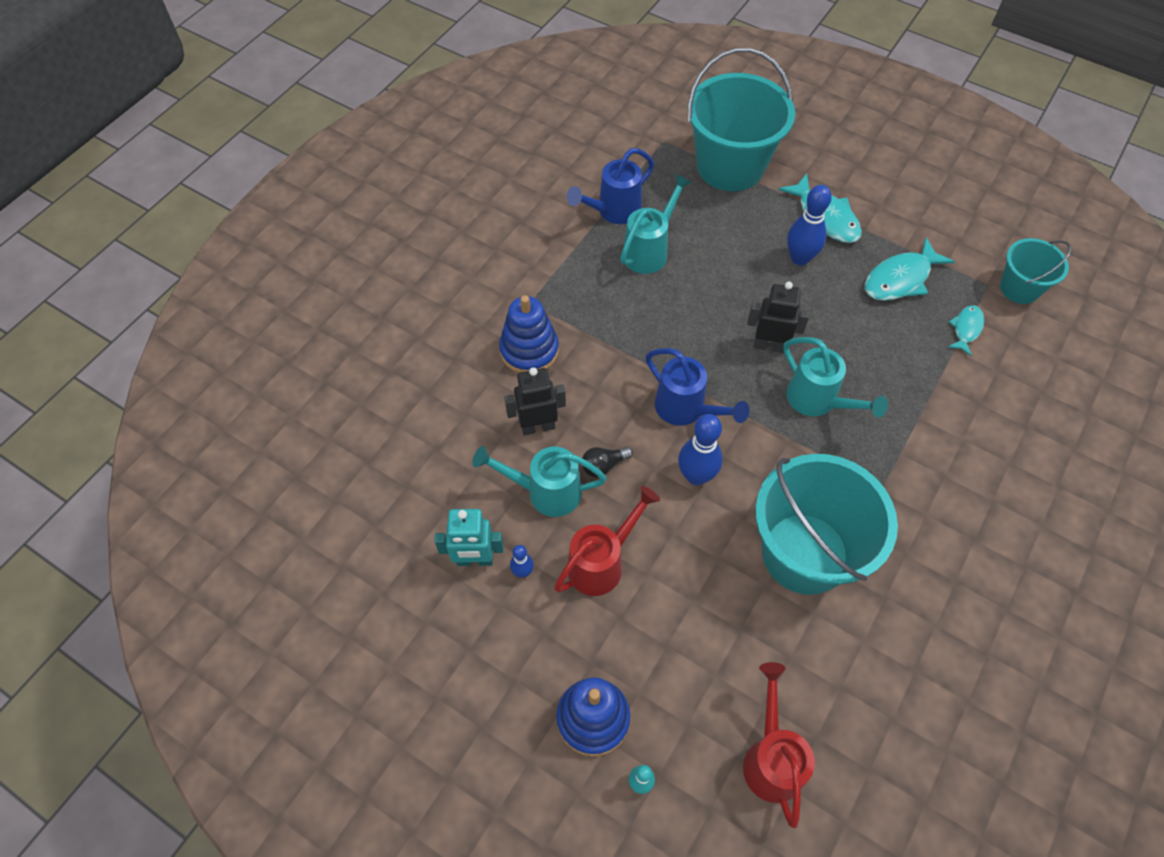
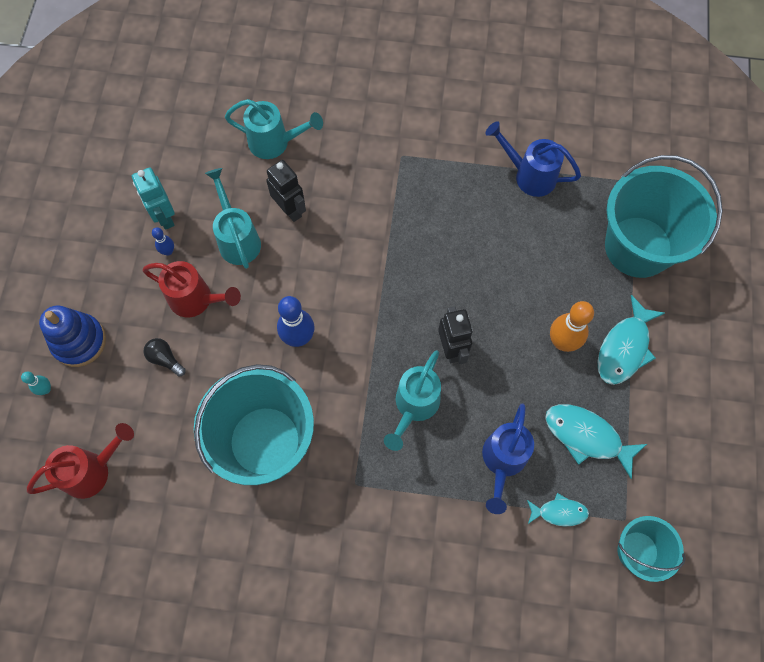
camera: 65 degrees right, 10 degrees up
blue stacking toy [499,295,559,373] -> none
black light bulb [582,447,633,477] -> black light bulb moved to [144,338,186,376]
turquoise watering can [620,174,692,274] -> turquoise watering can moved to [225,99,323,159]
blue watering can [645,348,750,426] -> blue watering can moved to [482,403,534,514]
blue bowling pin [787,185,832,266] -> orange bowling pin [550,301,594,352]

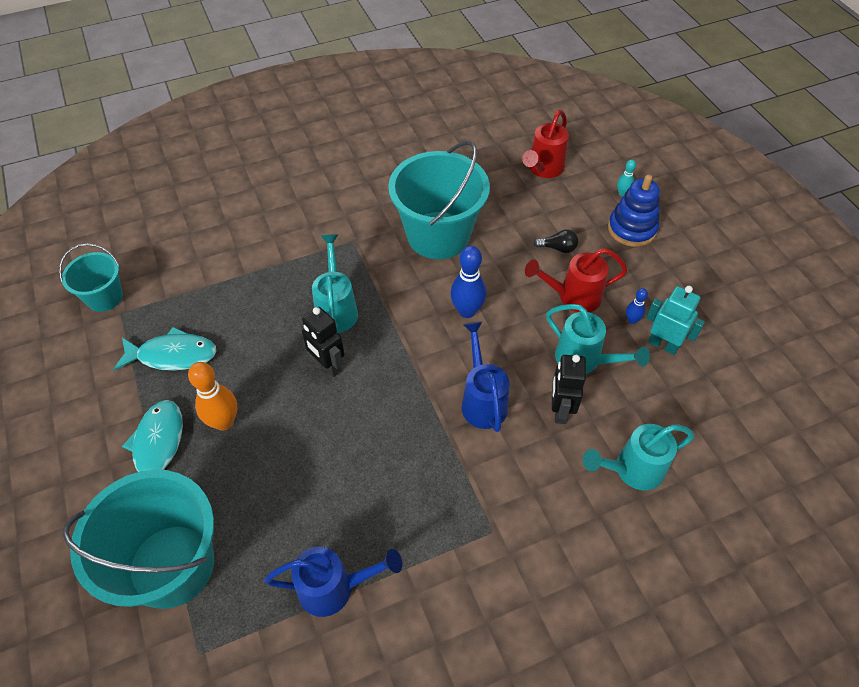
camera: 150 degrees right, 15 degrees down
black robot [266,160,306,222] -> black robot turned 75 degrees clockwise [552,355,586,424]
blue watering can [482,403,534,514] -> blue watering can moved to [462,322,510,432]
turquoise fish [527,493,589,526] -> none

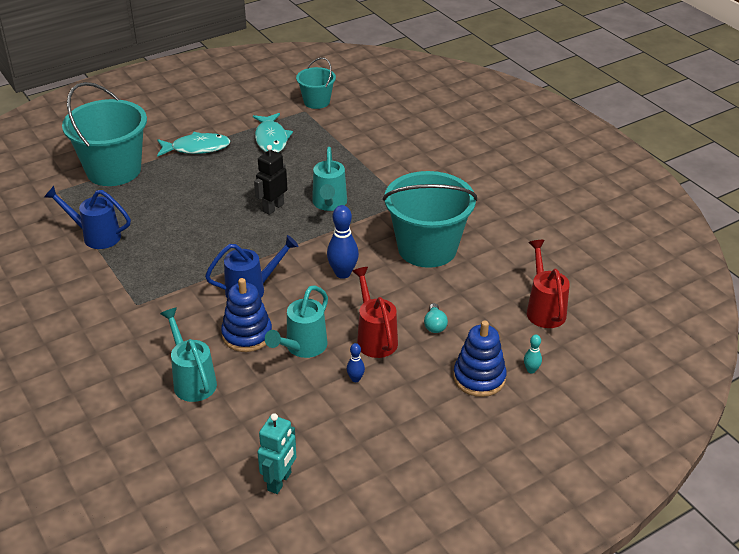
camera: 80 degrees right, 15 degrees down
orange bowling pin [188,362,237,431] -> none
blue watering can [264,547,402,617] -> blue watering can turned 120 degrees clockwise [44,186,131,249]
turquoise watering can [312,234,358,333] -> turquoise watering can turned 105 degrees clockwise [312,147,347,211]
red watering can [522,110,569,178] -> red watering can turned 60 degrees clockwise [527,240,570,328]
black light bulb [534,230,578,253] -> turquoise light bulb [424,303,448,333]
black robot [552,355,586,424] -> blue stacking toy [221,278,272,352]
turquoise robot [646,286,705,355] -> turquoise robot moved to [257,413,296,494]

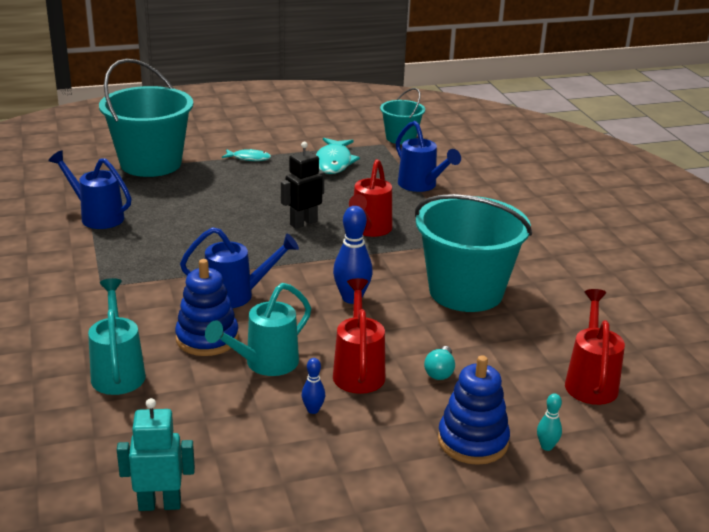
camera: 15 degrees right, 10 degrees down
turquoise fish [157,132,230,157] -> turquoise fish [222,149,271,161], size x0.58
turquoise robot [257,413,296,494] -> turquoise robot turned 135 degrees counterclockwise [117,398,195,511]
turquoise watering can [312,147,347,211] -> red watering can [349,159,392,237]
none -> blue watering can [396,121,461,192]

